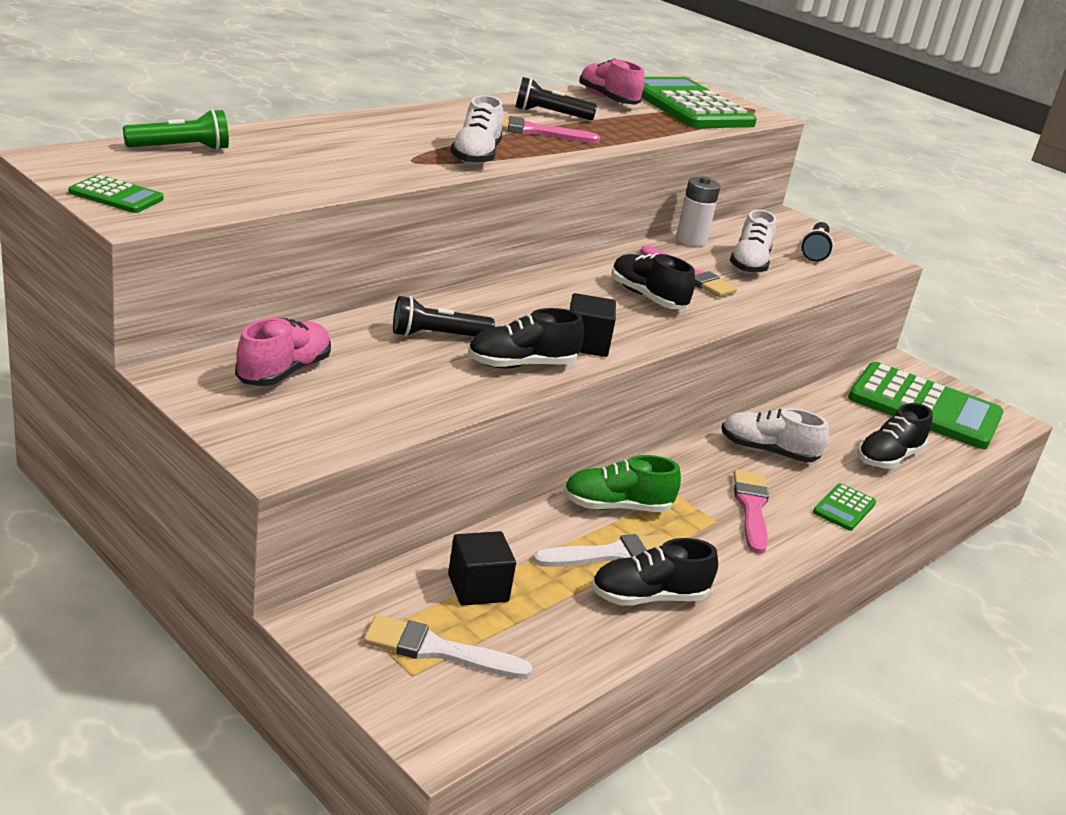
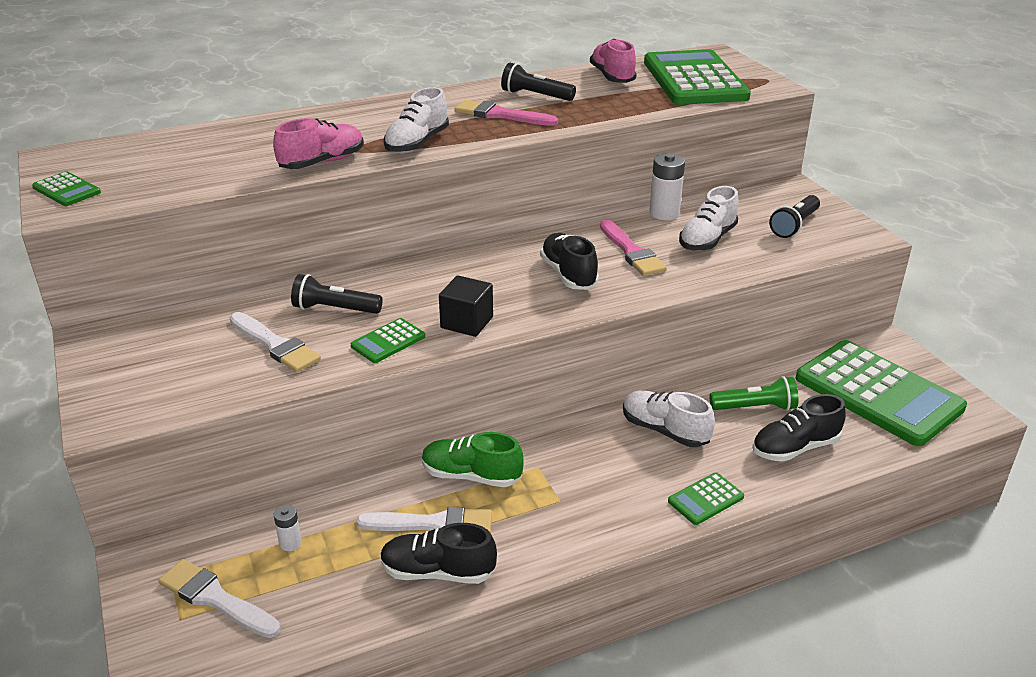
camera: 25 degrees right, 5 degrees up
green flashlight [123,109,229,150] -> green flashlight moved to [710,376,799,411]
pink shoe [235,318,331,386] -> pink shoe moved to [273,118,364,169]
black cube [448,531,516,606] -> white battery [273,505,302,551]
black shoe [468,308,584,368] -> green calculator [351,318,425,363]
pink brush [734,469,769,554] -> none
none -> white brush [230,312,321,372]

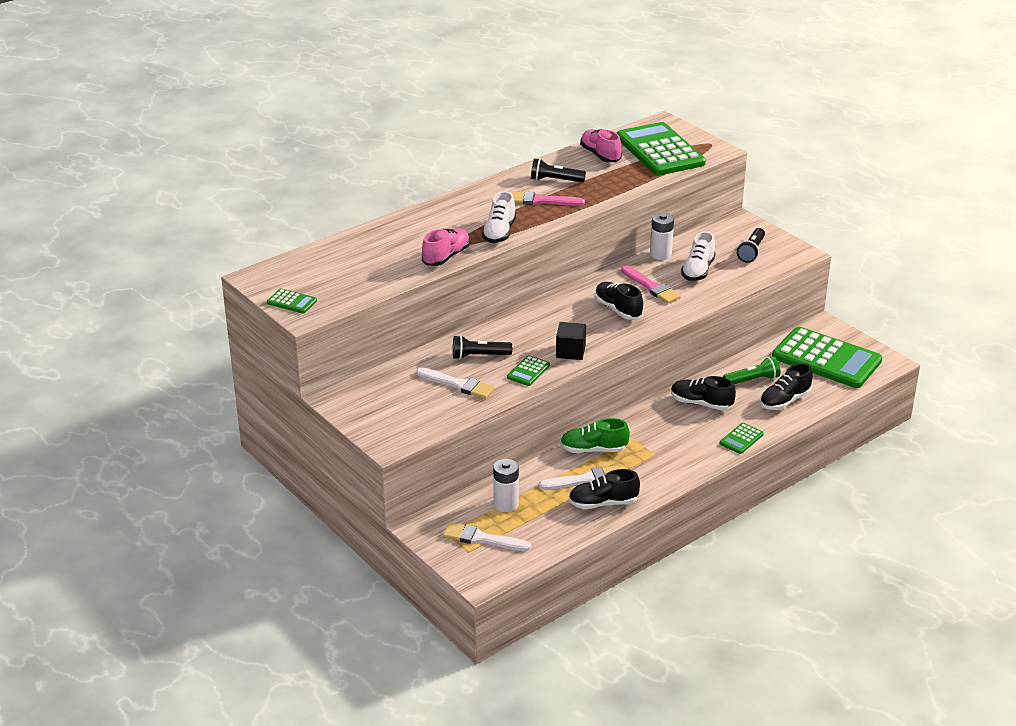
camera: 15 degrees left, 0 degrees up
white battery [273,505,302,551] -> white battery [493,459,519,512], size x1.80
white shoe [623,391,715,447] -> black shoe [671,376,736,410]

